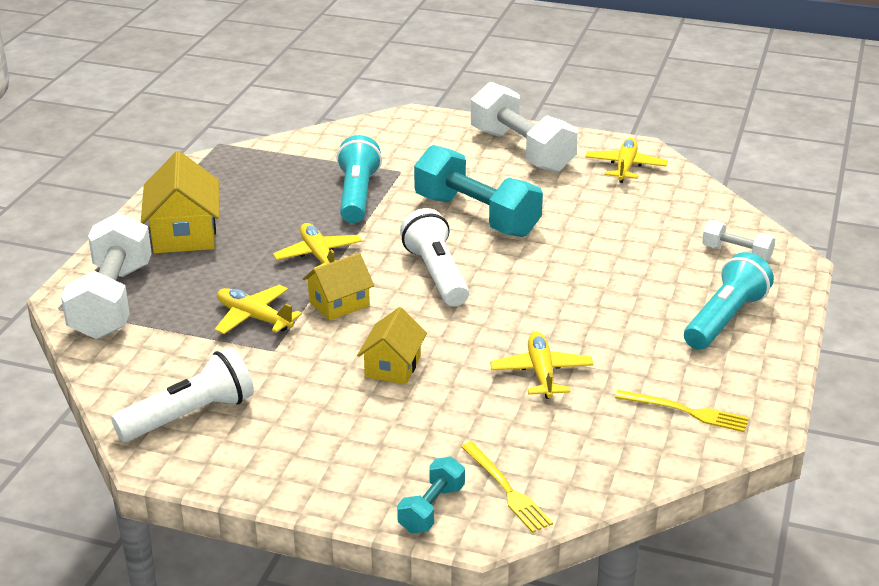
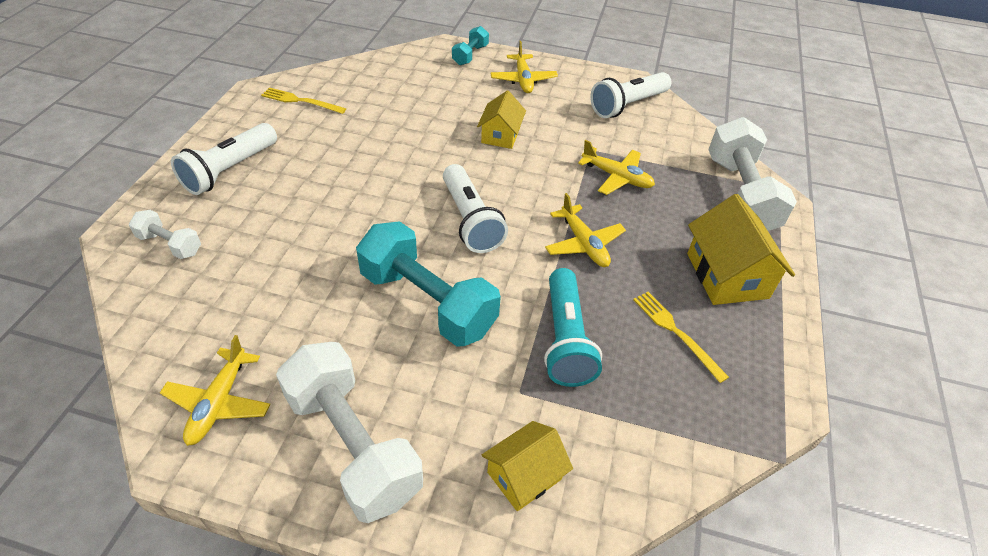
camera: 175 degrees right, 15 degrees up
yellow house [303,253,374,321] -> yellow house moved to [482,421,573,511]
yellow fork [461,442,553,533] -> yellow fork moved to [633,292,729,383]
yellow plane [490,332,594,399] -> yellow plane moved to [490,41,558,93]
turquoise flashlight [684,252,774,350] -> white flashlight [171,123,277,195]

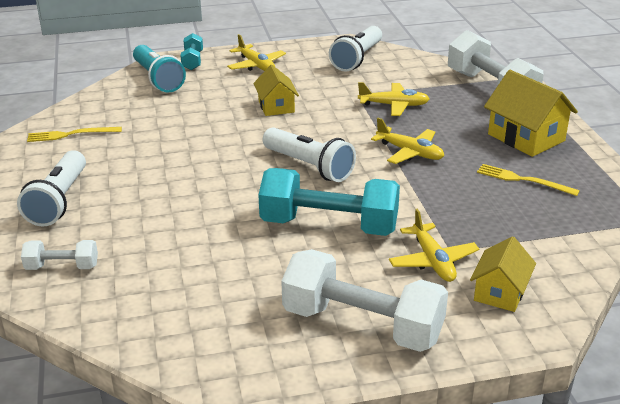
camera: 25 degrees left, 15 degrees down
yellow plane [160,335,270,446] -> yellow plane moved to [389,208,479,282]
turquoise flashlight [544,268,602,387] -> turquoise flashlight moved to [133,45,186,93]

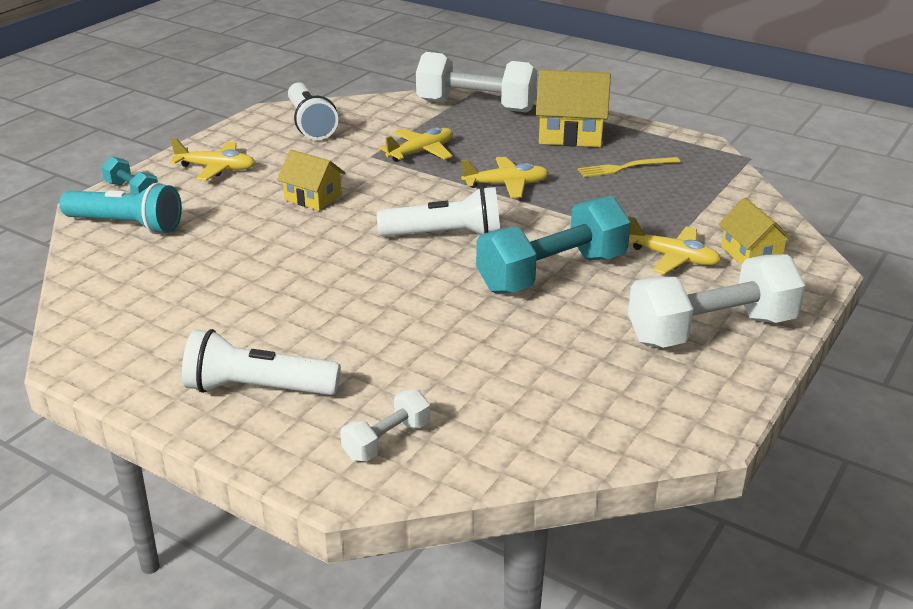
camera: 45 degrees left, 0 degrees up
white flashlight [17,150,86,226] -> white flashlight turned 135 degrees clockwise [182,329,341,395]
yellow fork [27,127,122,142] -> none

